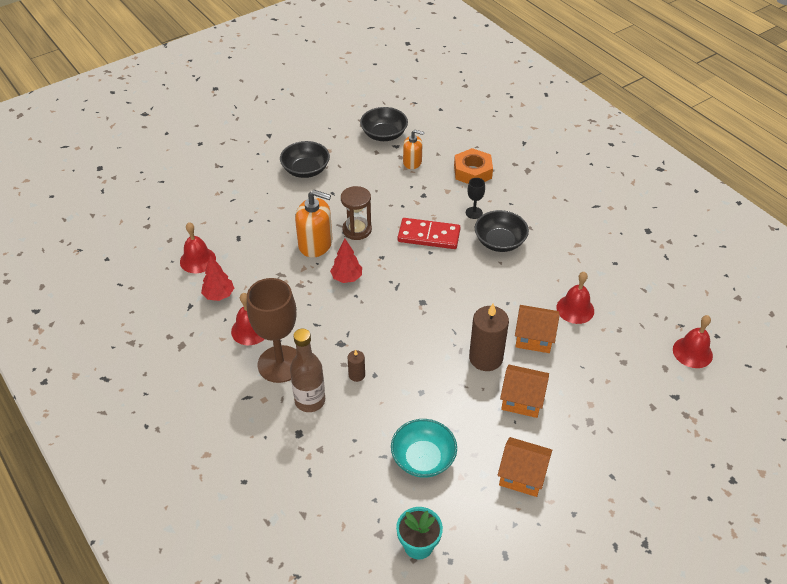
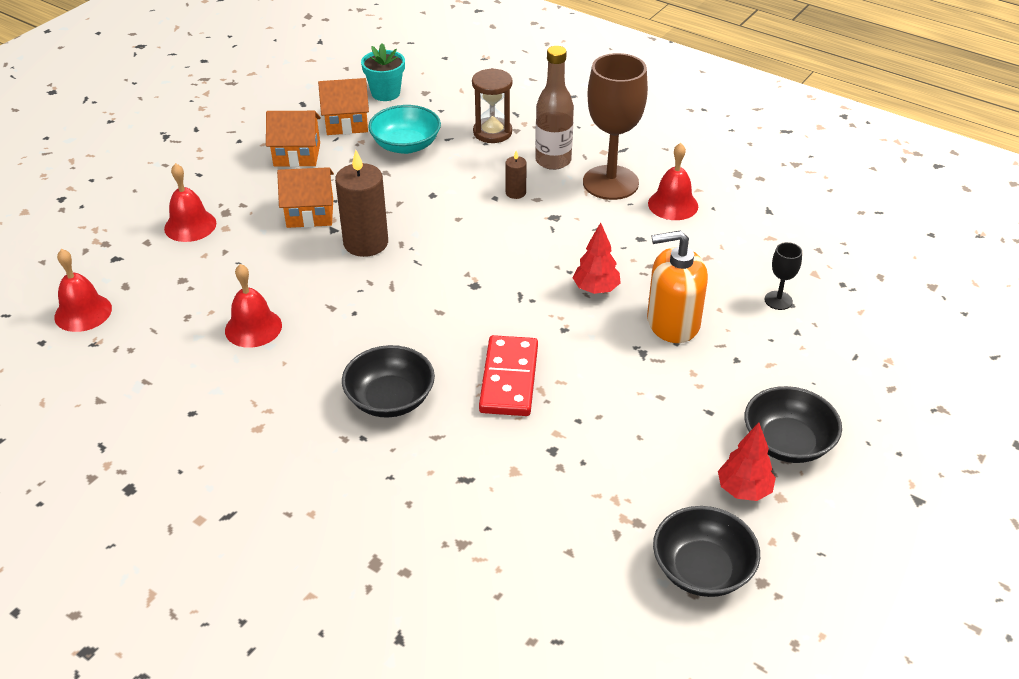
camera: 160 degrees right, 5 degrees down
red bell [180,222,216,273] -> red bell moved to [164,163,216,242]
red tree [201,256,234,301] -> red tree moved to [718,423,776,501]
brown hourglass [341,186,372,240] -> brown hourglass moved to [472,68,512,143]
red domino [398,218,461,249] -> red domino turned 75 degrees counterclockwise [479,335,538,416]
orange soap dispenser [403,130,424,169] -> none
orange nut [454,148,493,184] -> none
black goblet [466,178,485,219] -> black goblet moved to [765,242,802,310]
orange house [515,305,560,353] -> orange house moved to [318,78,369,135]

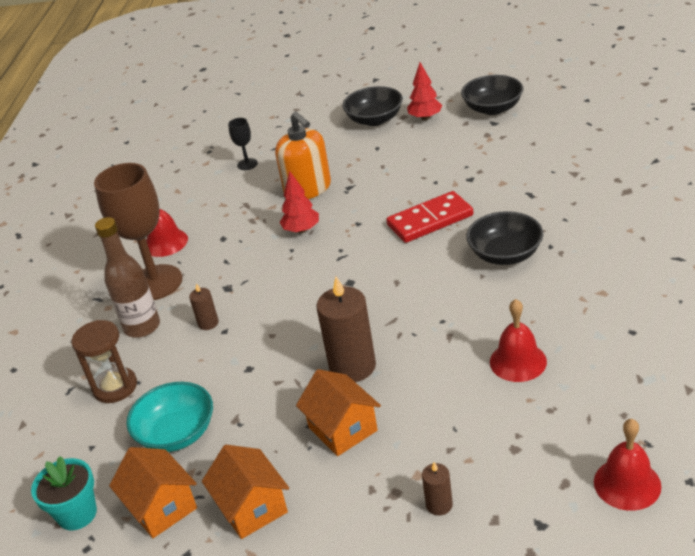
camera: 115 degrees left, 5 degrees down
red bell [164,163,216,242] -> brown candle [422,462,453,516]

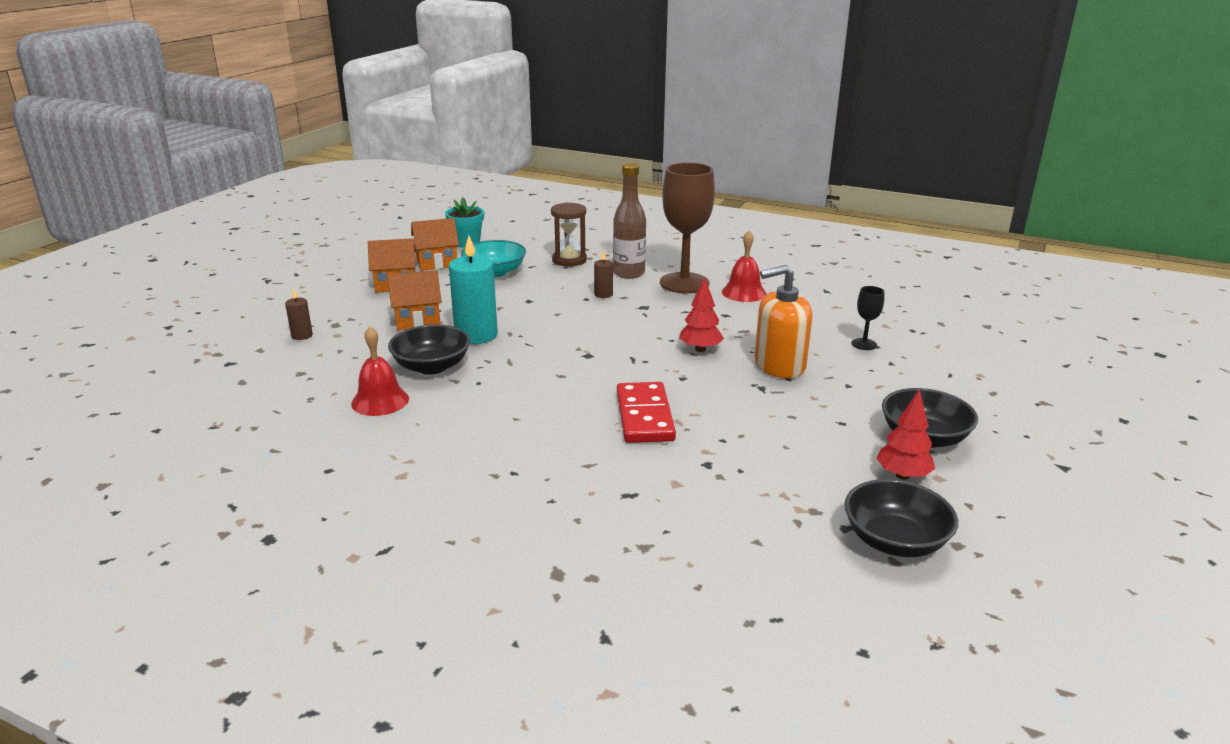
camera: 105 degrees right, 10 degrees down
brown candle [316,276,376,382] -> turquoise candle [449,235,498,344]
black bowl [466,211,544,265] -> black bowl moved to [388,324,470,375]
red bell [594,419,661,511] -> none

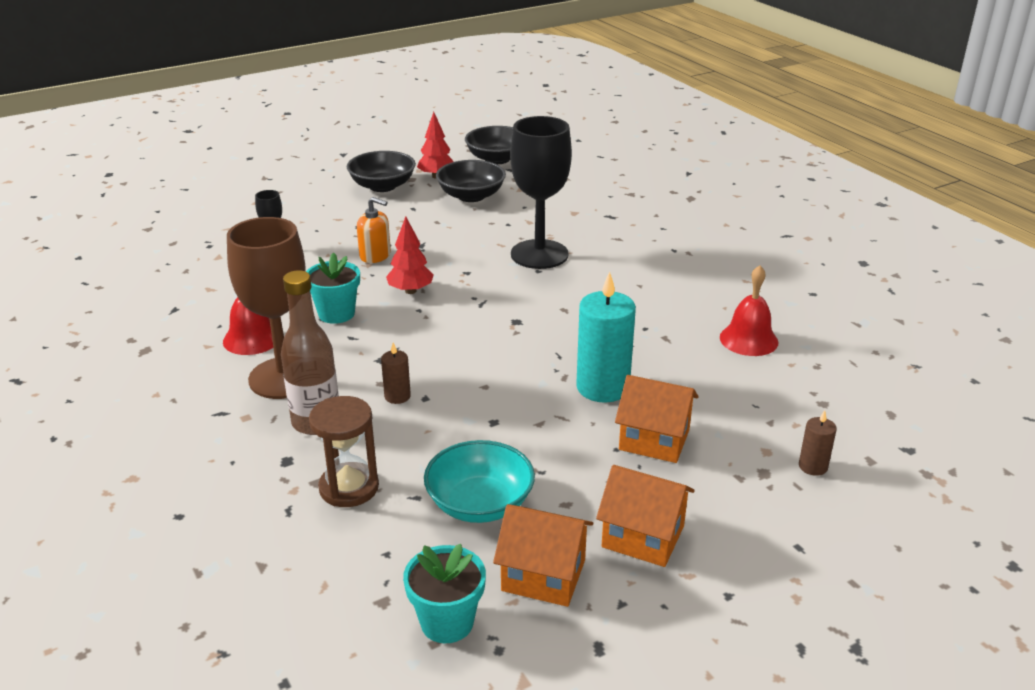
camera: 145 degrees left, 5 degrees up
black bowl [388,324,470,375] -> black bowl moved to [436,160,506,202]
red domino [617,382,676,443] -> black goblet [510,116,572,269]
orange soap dispenser [755,265,812,378] -> orange soap dispenser [357,197,391,263], size x0.62
none -> turquoise flower pot [306,252,360,324]

